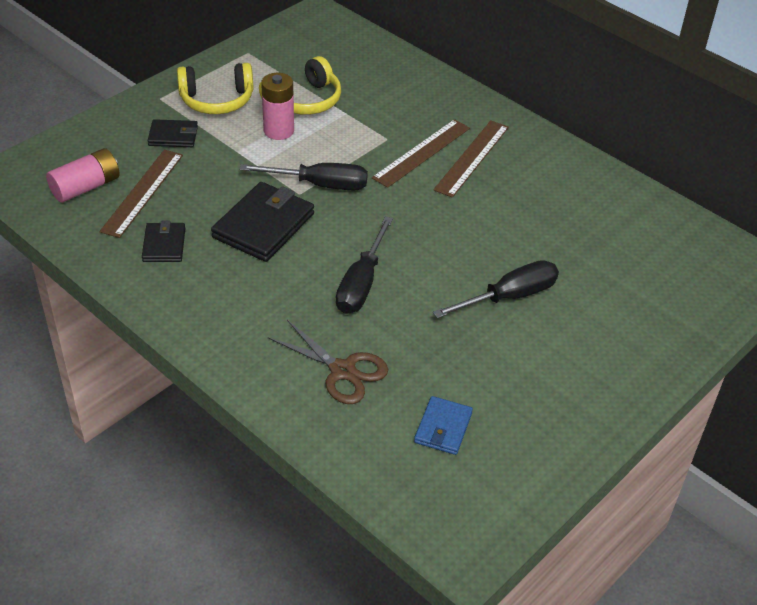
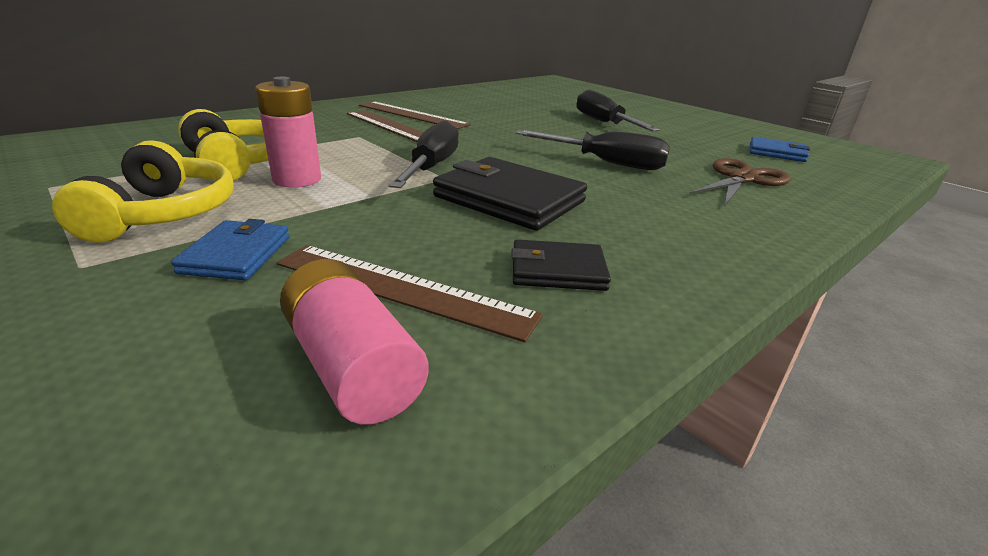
camera: 85 degrees left, 15 degrees down
black wallet [147,119,198,147] -> blue wallet [171,219,290,280]

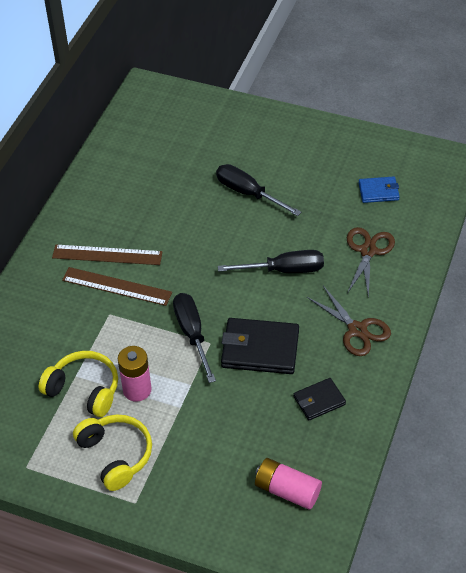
camera: 25 degrees left, 20 degrees up
blue wallet [171,219,290,280] -> none
brown ruler [276,245,543,342] -> none
none -> brown scissors [307,286,391,356]

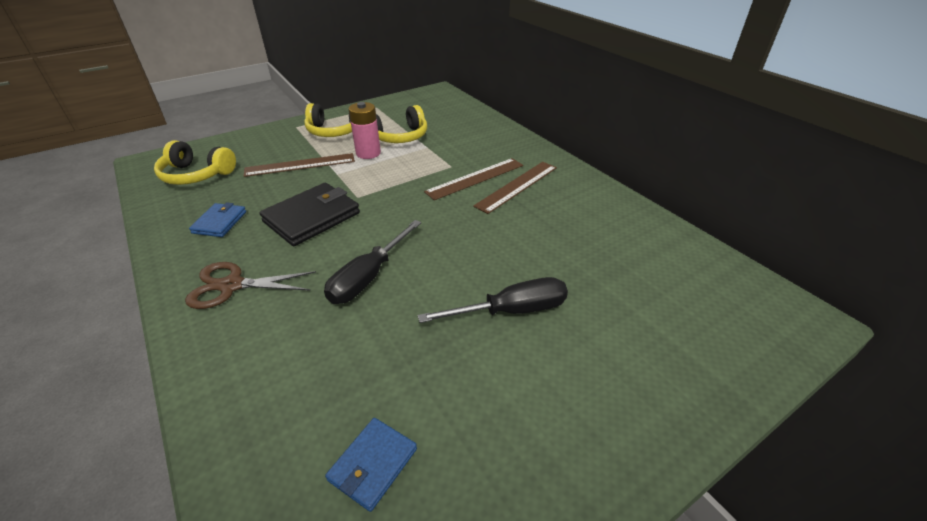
camera: 125 degrees right, 10 degrees down
black screwdriver [173,293,216,383] -> none
pink battery [255,458,322,510] -> yellow headphones [154,140,236,185]
black wallet [294,378,346,420] -> blue wallet [189,202,246,237]
brown scissors [347,227,395,298] -> none
none -> brown ruler [243,153,355,177]

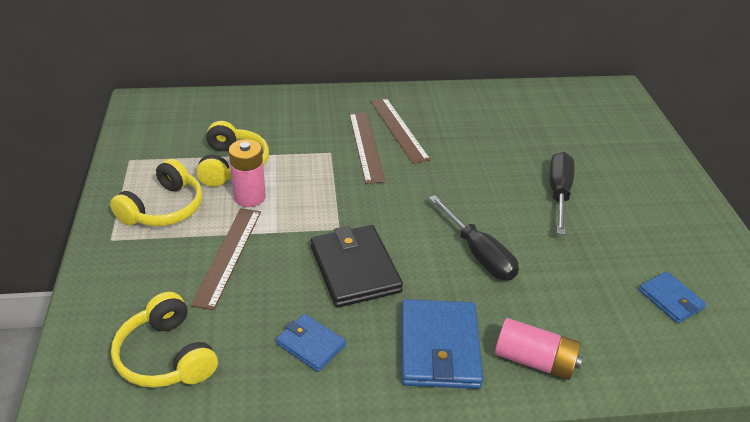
camera: 65 degrees left, 0 degrees up
yellow headphones [154,140,236,185] -> yellow headphones turned 105 degrees clockwise [111,292,218,388]
brown scissors [185,262,316,309] -> blue wallet [402,299,483,389]
none -> pink battery [495,318,583,380]

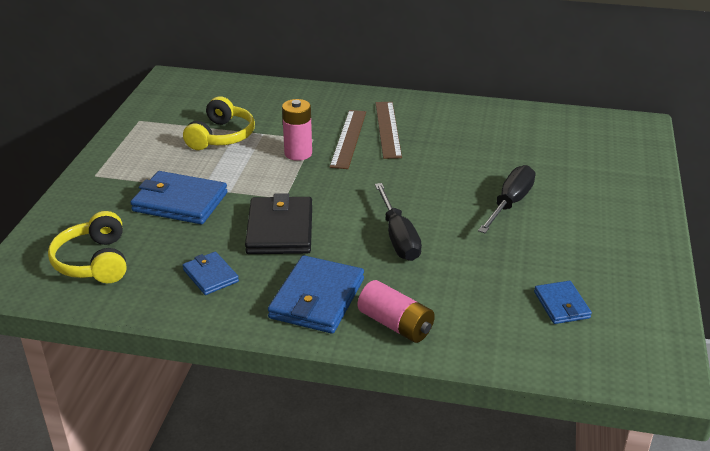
camera: 20 degrees right, 5 degrees down
yellow headphones [110,159,203,226] -> none
brown ruler [191,208,261,310] -> blue wallet [130,171,227,224]
pink battery [229,139,266,207] -> pink battery moved to [282,99,312,161]

